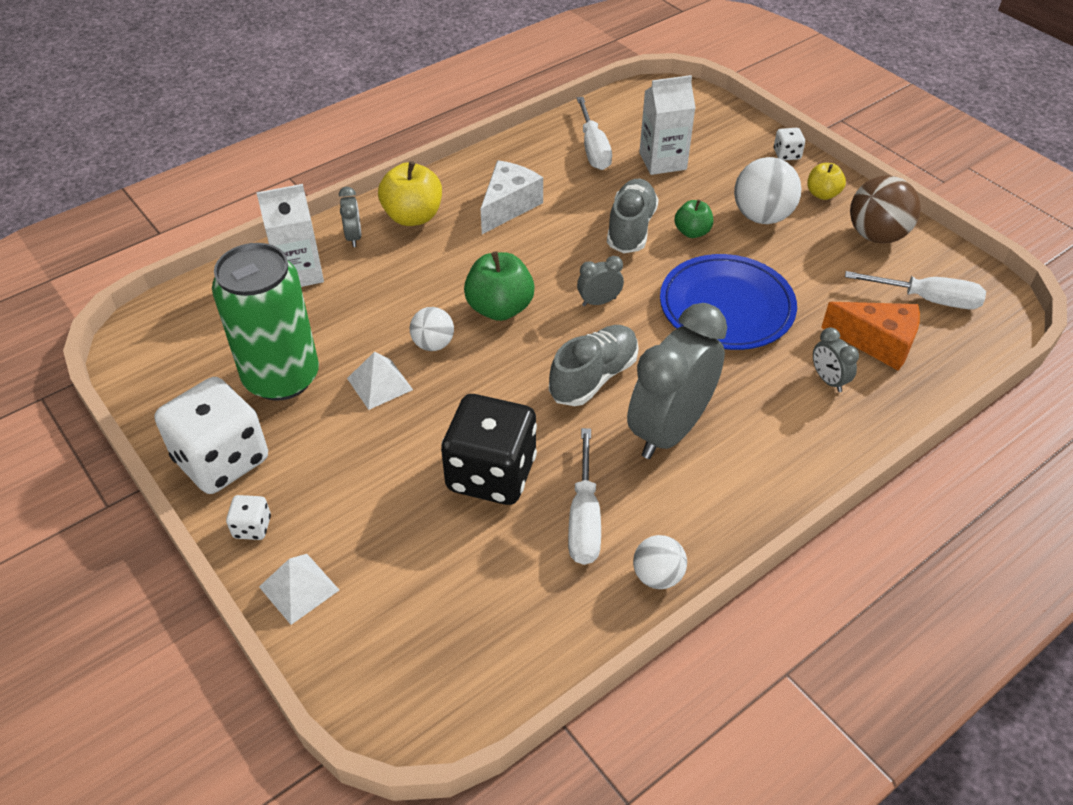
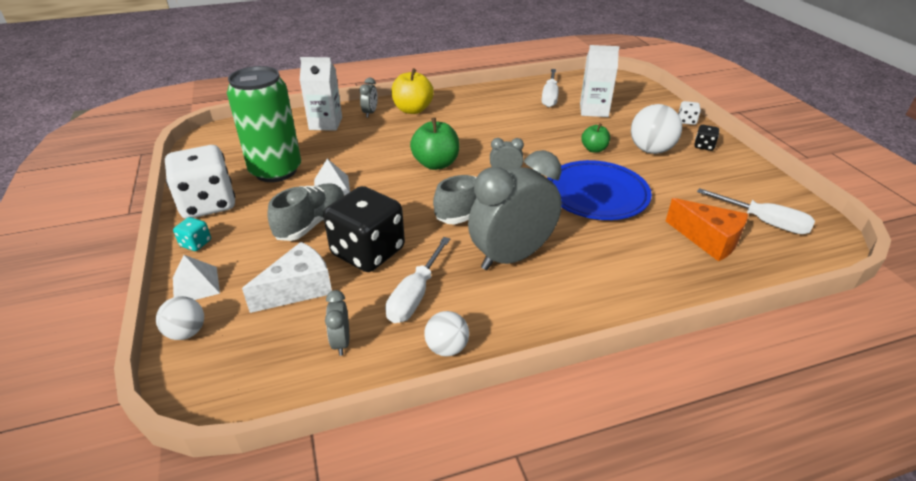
camera: 20 degrees right, 10 degrees down
white dice [226,495,271,540] -> turquoise dice [173,217,211,251]
white ball [410,307,454,351] -> white ball moved to [156,296,204,340]
white cheese [481,161,543,234] -> white cheese moved to [242,242,332,313]
grey shoe [607,179,659,254] -> grey shoe moved to [267,183,345,241]
yellow apple [807,163,846,200] -> black dice [694,125,719,151]
grey clock [813,327,859,392] -> grey clock moved to [325,290,349,356]
brown ball [850,175,921,243] -> none

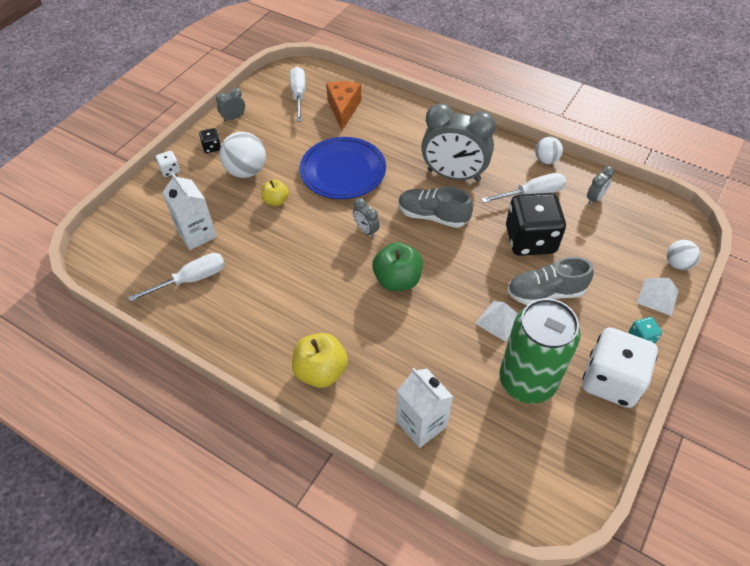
camera: 130 degrees left, 15 degrees up
white cheese [242,242,332,313] -> none
grey clock [359,78,378,118] -> grey clock moved to [216,88,245,122]
green apple [581,123,610,153] -> yellow apple [261,180,289,206]

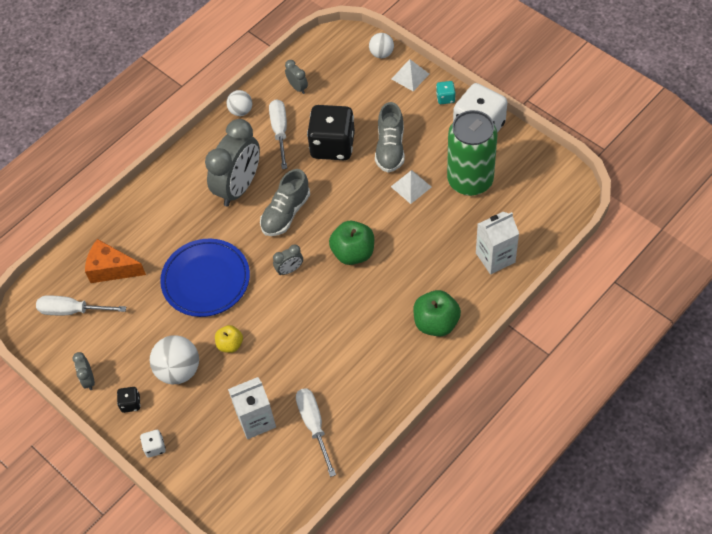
camera: 75 degrees left, 5 degrees up
yellow apple [292,333,348,388] -> green apple [413,290,461,337]

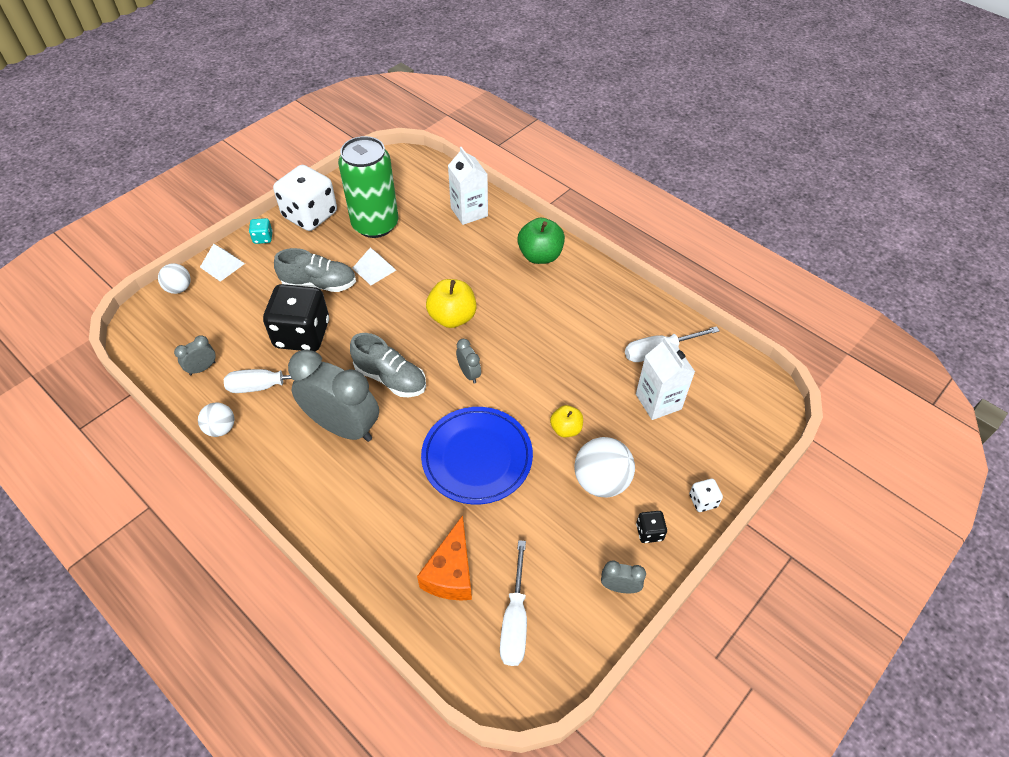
camera: 95 degrees left, 5 degrees down
grey clock [72,352,95,390] -> grey clock turned 150 degrees counterclockwise [601,560,646,593]
green apple [329,221,374,265] -> yellow apple [426,279,477,328]

